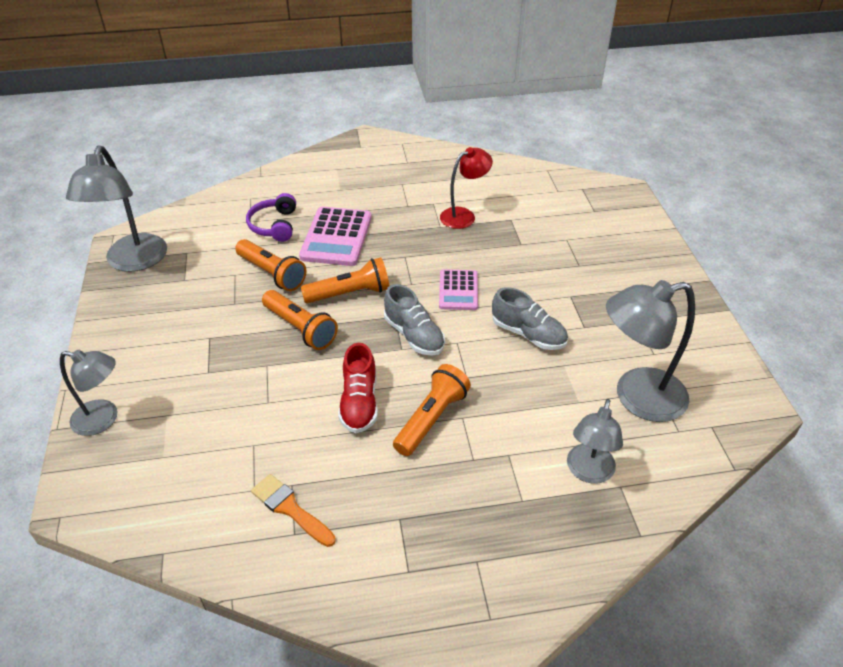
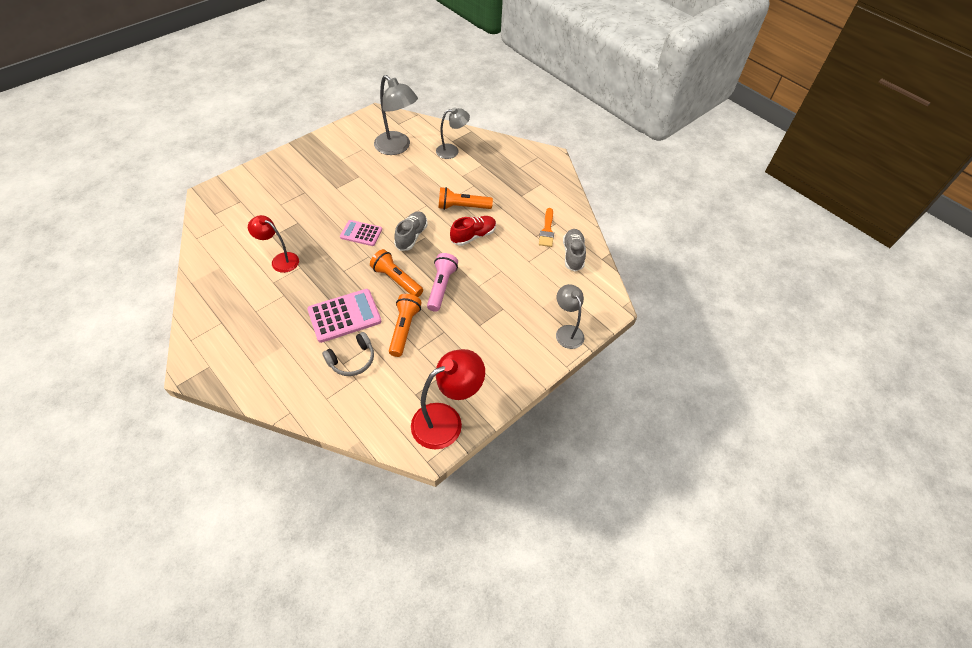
camera: 125 degrees left, 10 degrees up
grey lamp [66,145,167,272] -> red lamp [411,349,485,450]
purple headphones [246,193,296,242] -> grey headphones [322,332,374,376]
orange flashlight [262,290,338,350] -> pink flashlight [427,253,458,312]
pink calculator [439,269,478,310] -> pink calculator turned 135 degrees counterclockwise [340,220,382,246]
grey shoe [492,287,568,350] -> grey shoe moved to [563,229,586,271]

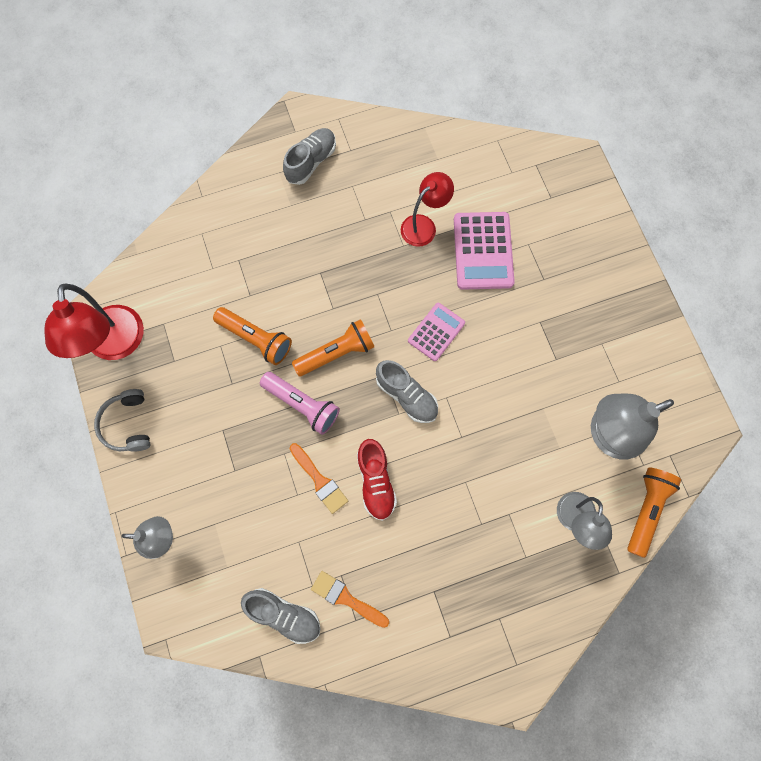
camera: 115 degrees right, 20 degrees up
pink calculator [307,289,382,343] -> pink calculator moved to [454,212,515,290]
grey headphones [322,332,374,376] -> grey headphones moved to [94,389,150,452]
orange flashlight [438,187,493,210] -> orange flashlight moved to [627,467,682,558]
none -> grey shoe [283,128,336,185]
none -> orange brush [289,443,348,514]

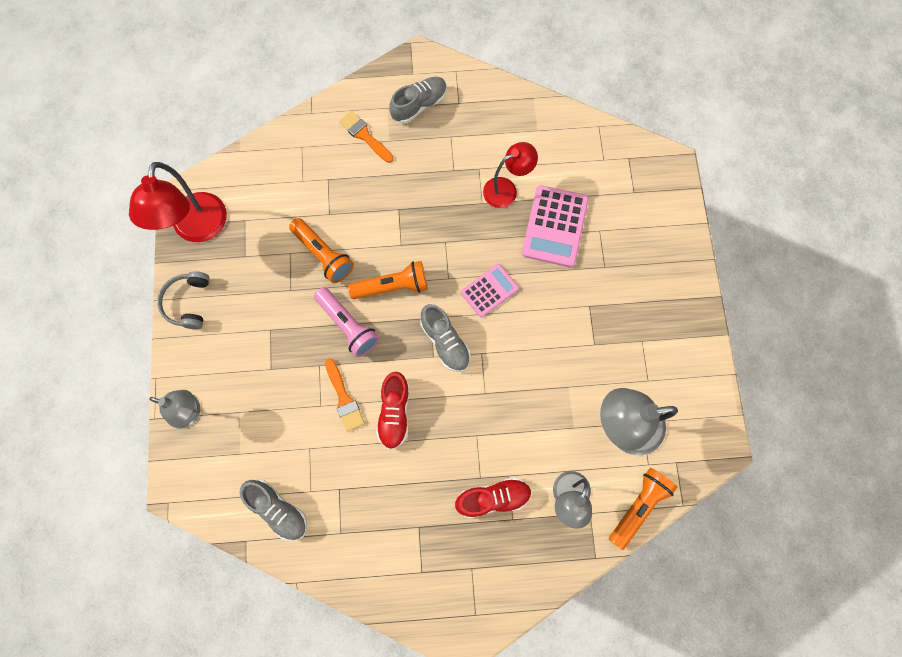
camera: 15 degrees right, 0 degrees up
orange brush [311,571,389,628] -> orange brush moved to [339,111,393,163]
none -> red shoe [455,477,532,518]

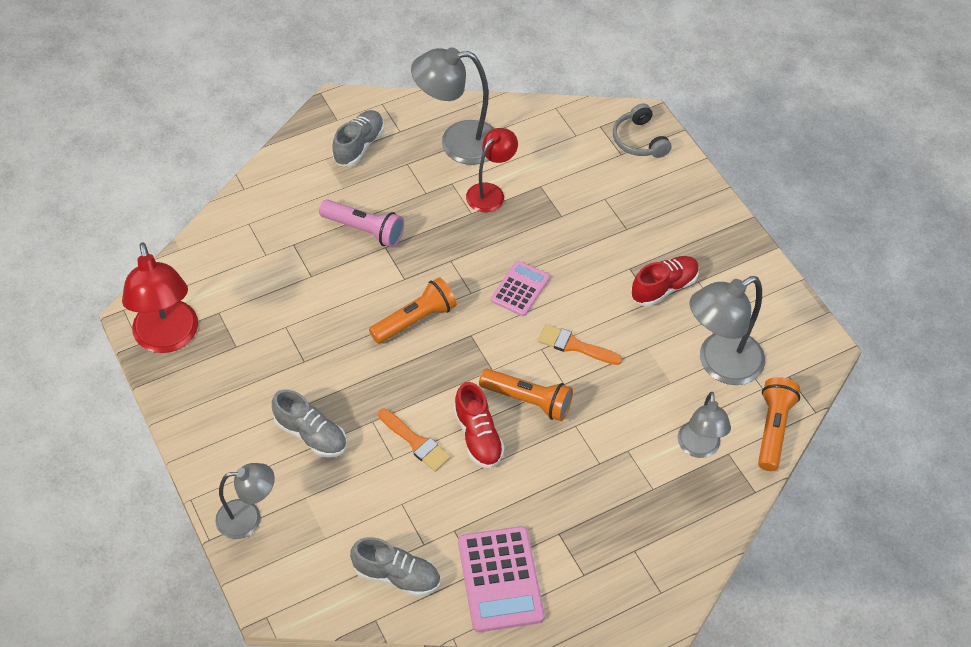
camera: 25 degrees left, 20 degrees down
grey headphones [157,271,209,329] -> grey headphones moved to [613,103,672,158]
orange flashlight [289,218,354,283] -> orange flashlight moved to [479,369,573,421]
pink flashlight [314,287,379,357] -> pink flashlight moved to [319,199,404,247]
orange brush [339,111,393,163] -> orange brush moved to [538,324,622,365]
grey shoe [420,304,471,372] -> grey shoe moved to [272,389,347,457]
red shoe [455,477,532,518] -> red shoe moved to [631,256,699,306]
pink calculator [522,185,589,267] -> pink calculator moved to [458,526,545,632]
none -> grey lamp [411,47,494,165]

